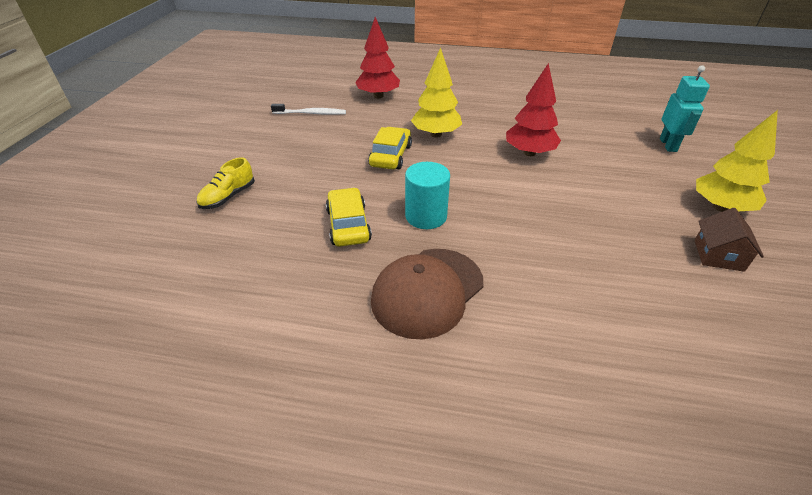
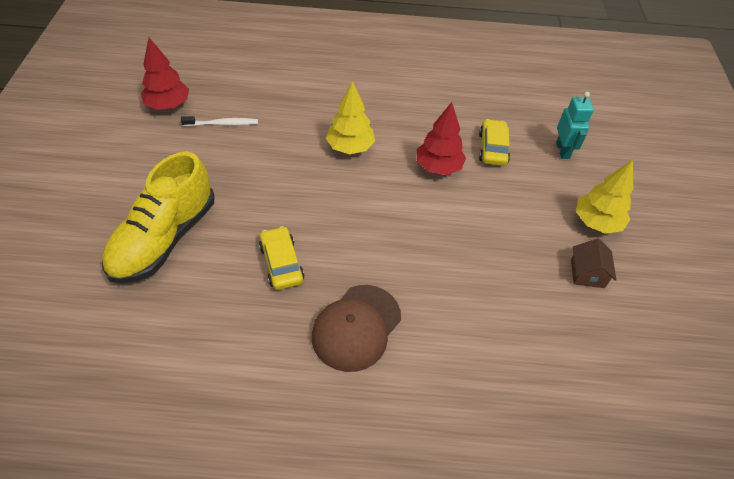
camera: 10 degrees left, 10 degrees up
yellow shoe [196,157,255,209] -> yellow shoe [102,152,214,283], size x2.31
red tree [355,17,400,99] -> red tree moved to [141,38,189,110]
yellow car [368,127,412,169] -> yellow car moved to [479,119,510,166]
turquoise cylinder [405,162,450,229] -> none

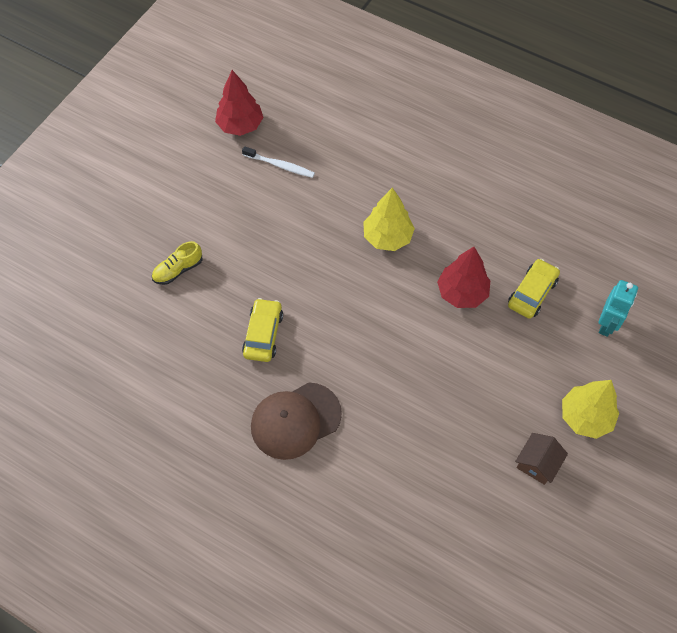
camera: 30 degrees right, 10 degrees up
yellow shoe [102,152,214,283] -> yellow shoe [152,241,203,285], size x0.43

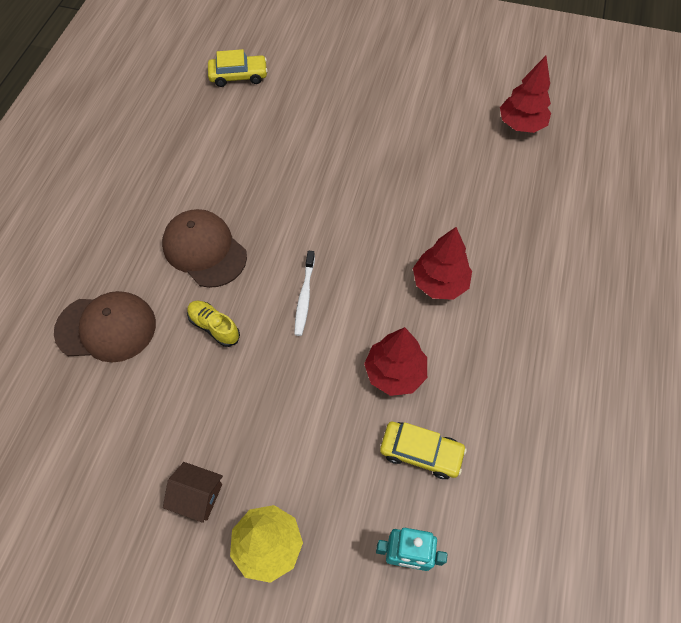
camera: 75 degrees right, 0 degrees up
yellow shoe [152,241,203,285] -> yellow shoe moved to [187,301,240,347]
white toothbrush [242,146,315,178] -> white toothbrush moved to [294,251,315,336]
yellow car [242,298,283,362] -> yellow car moved to [208,49,268,87]
yellow tree [363,187,415,251] -> red tree [413,227,472,300]
none -> brown cap [54,291,156,363]

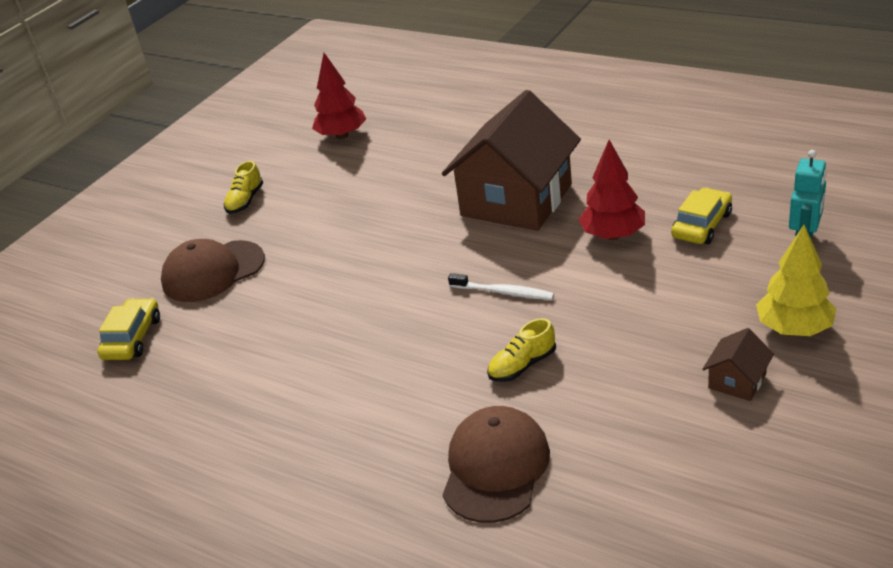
camera: 70 degrees left, 25 degrees down
brown cap [162,209,247,288] -> brown cap moved to [161,239,265,302]
red tree [413,227,472,300] -> brown house [442,90,581,231]
none -> yellow shoe [224,161,263,214]

